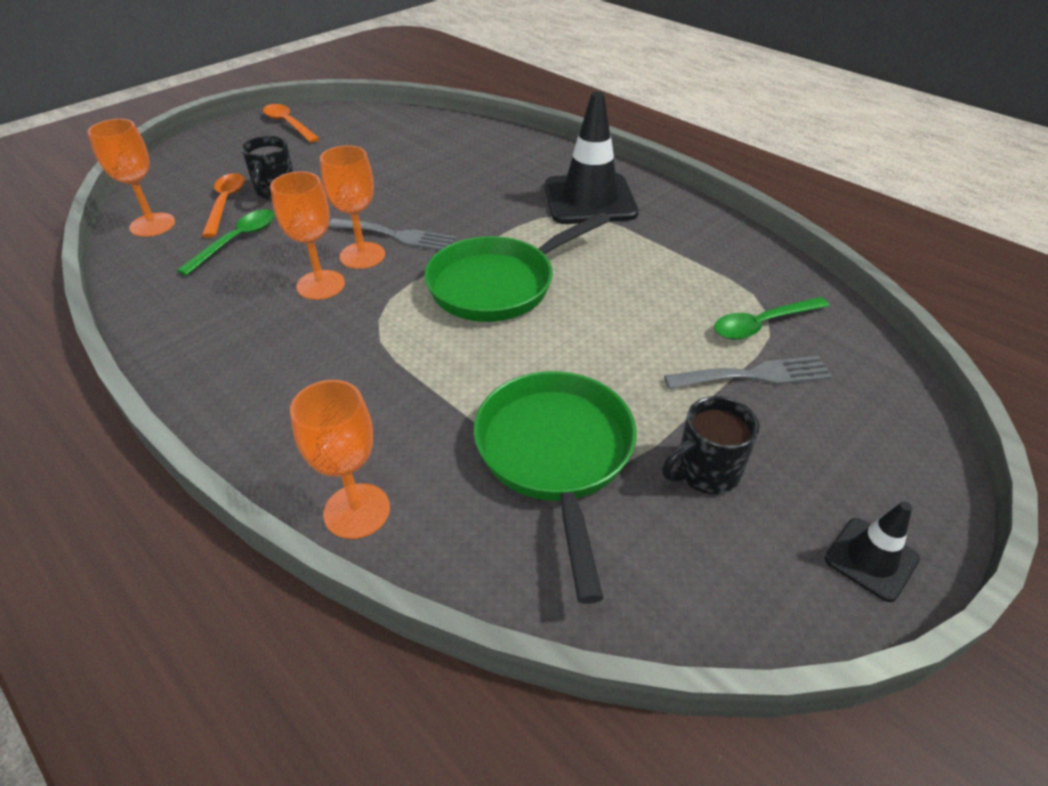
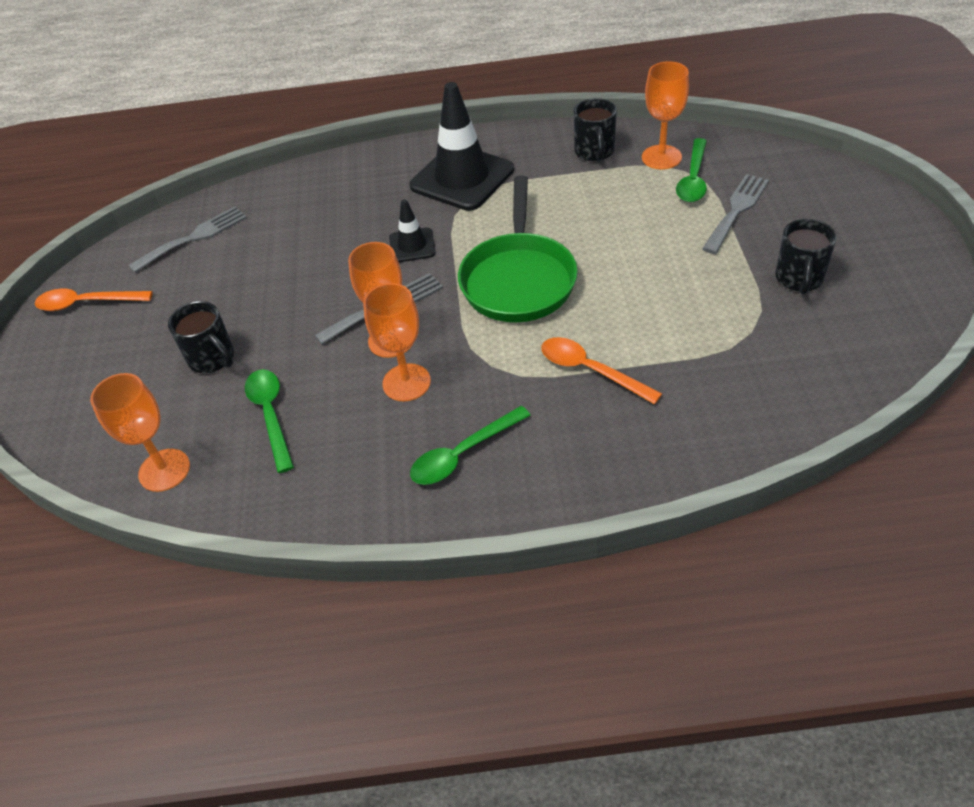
camera: 45 degrees left, 5 degrees up
orange spoon [202,173,245,238] -> orange spoon moved to [541,337,662,404]
orange goblet [290,380,390,539] -> orange goblet moved to [642,61,689,170]
green pan [474,371,637,604] -> none
black traffic cone [825,501,920,602] -> black traffic cone moved to [389,199,436,262]
none -> grey fork [128,206,247,273]
none -> green spoon [410,406,531,485]
none -> black mug [574,98,617,161]

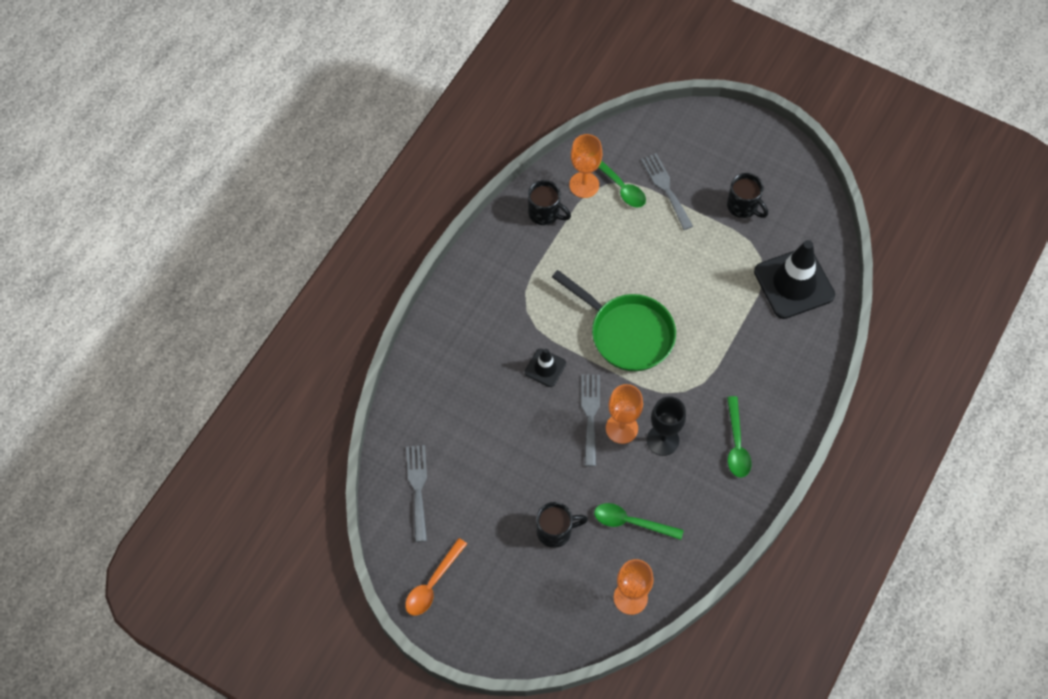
camera: 60 degrees left, 15 degrees up
orange goblet [363,283,431,401] -> black goblet [647,396,686,456]
black traffic cone [410,82,514,211] -> black traffic cone moved to [754,240,835,319]
orange spoon [541,337,662,404] -> none

